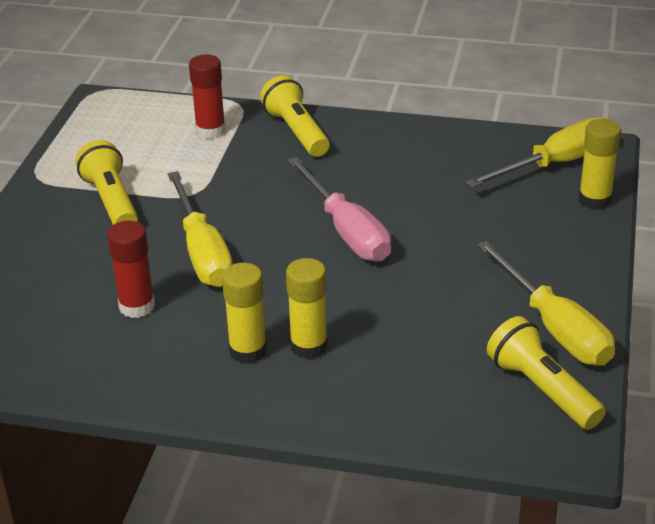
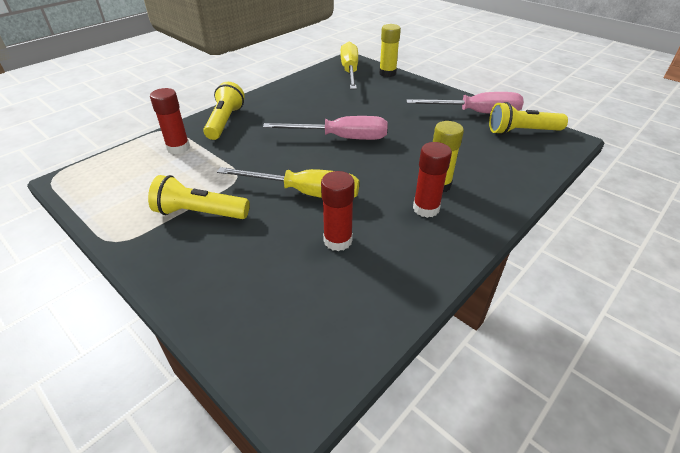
camera: 60 degrees left, 5 degrees up
yellow glue stick [222,263,267,364] -> red glue stick [413,142,452,218]
yellow flashlight [260,75,329,157] -> yellow flashlight turned 90 degrees clockwise [203,82,245,140]
yellow screwdriver [477,241,615,366] -> pink screwdriver [406,92,524,114]

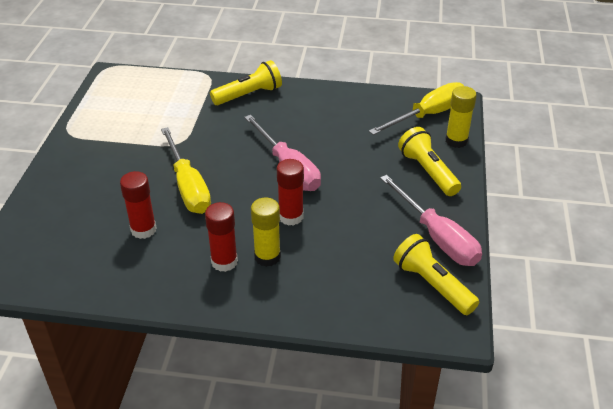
camera: 55 degrees right, 0 degrees up
yellow flashlight [148,175,250,219] -> yellow flashlight moved to [398,127,461,196]
red glue stick [150,88,190,154] -> red glue stick moved to [277,159,304,226]

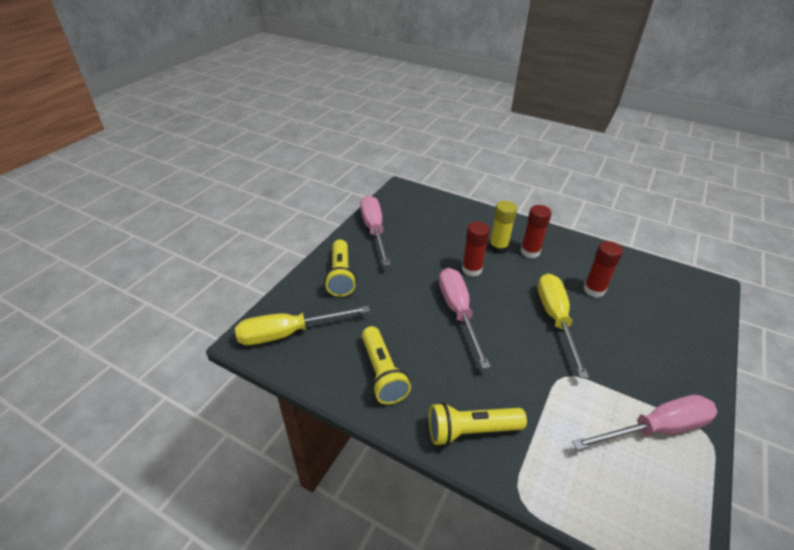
camera: 160 degrees left, 0 degrees up
yellow flashlight [393,234,479,315] -> yellow flashlight moved to [362,326,411,405]
yellow glue stick [445,86,477,148] -> none
none -> pink screwdriver [572,395,717,450]

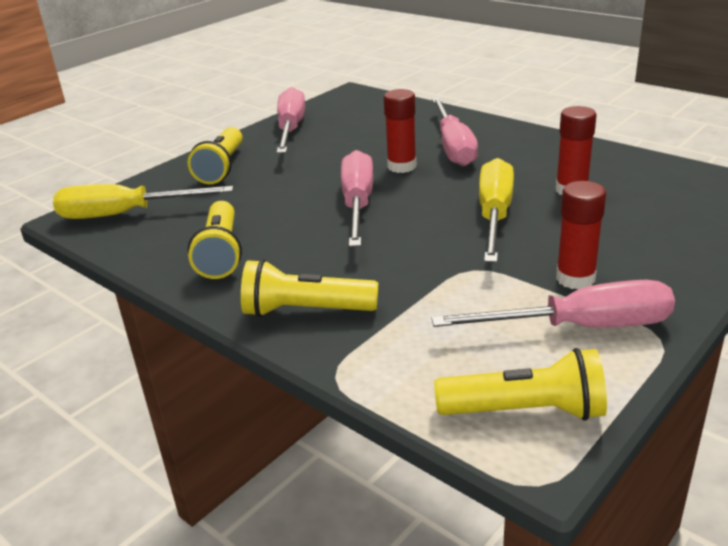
camera: 15 degrees right, 10 degrees down
yellow glue stick [489,201,517,254] -> pink screwdriver [432,98,478,166]
red glue stick [520,205,552,258] -> red glue stick moved to [556,181,606,289]
none -> yellow flashlight [434,348,607,421]

